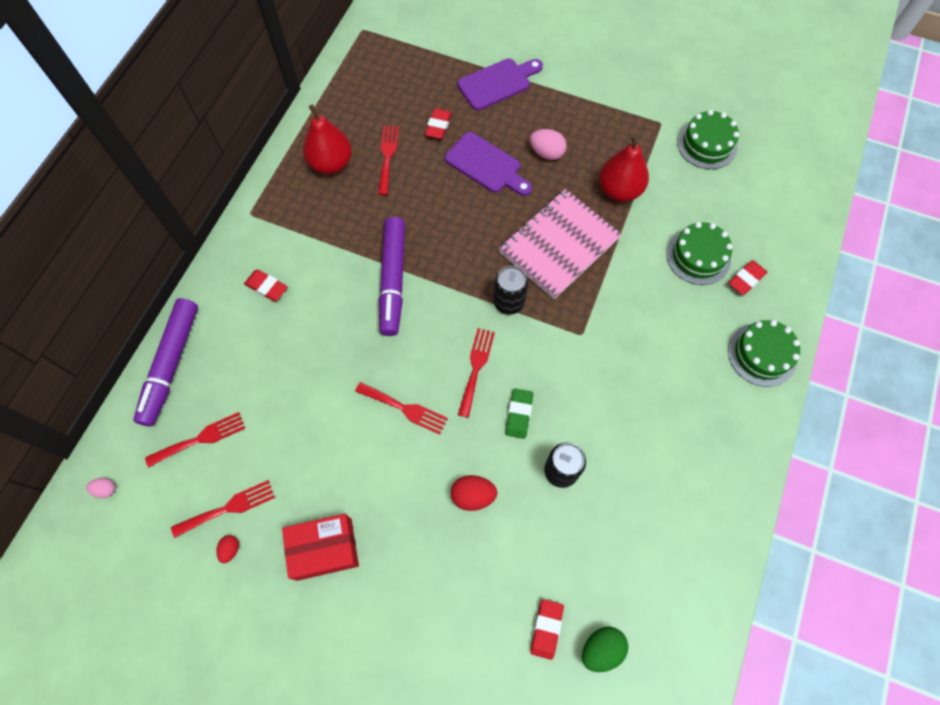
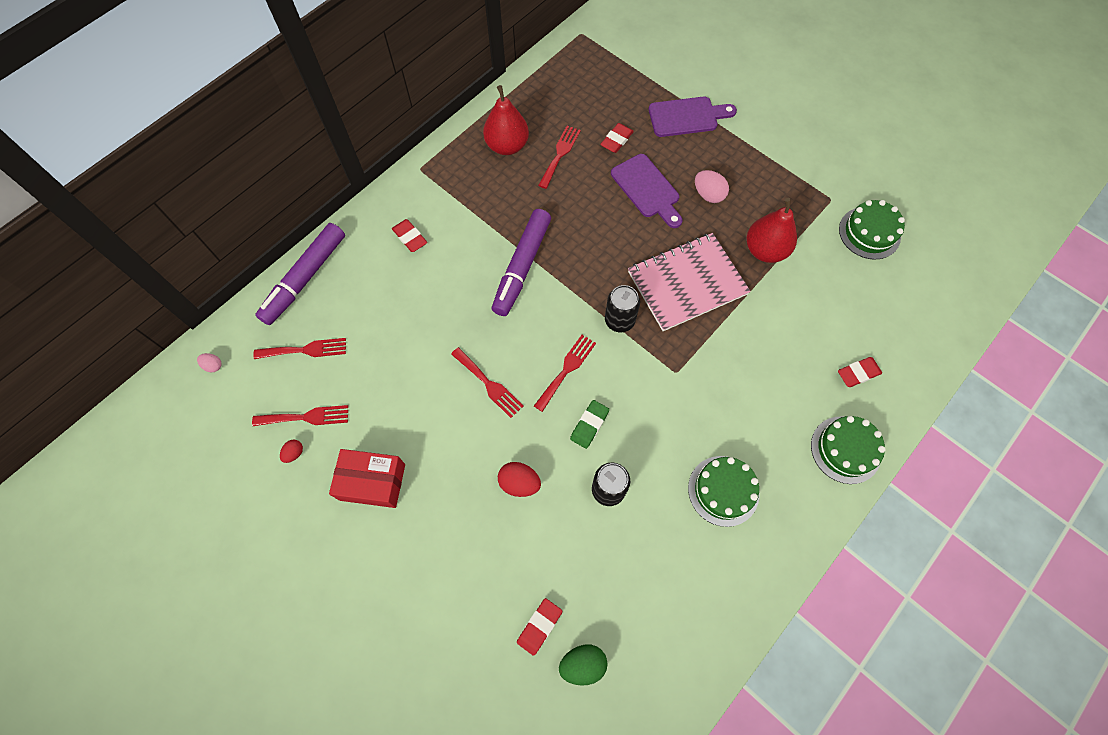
camera: 20 degrees right, 0 degrees up
green cake [666,222,733,285] -> green cake moved to [688,456,759,527]

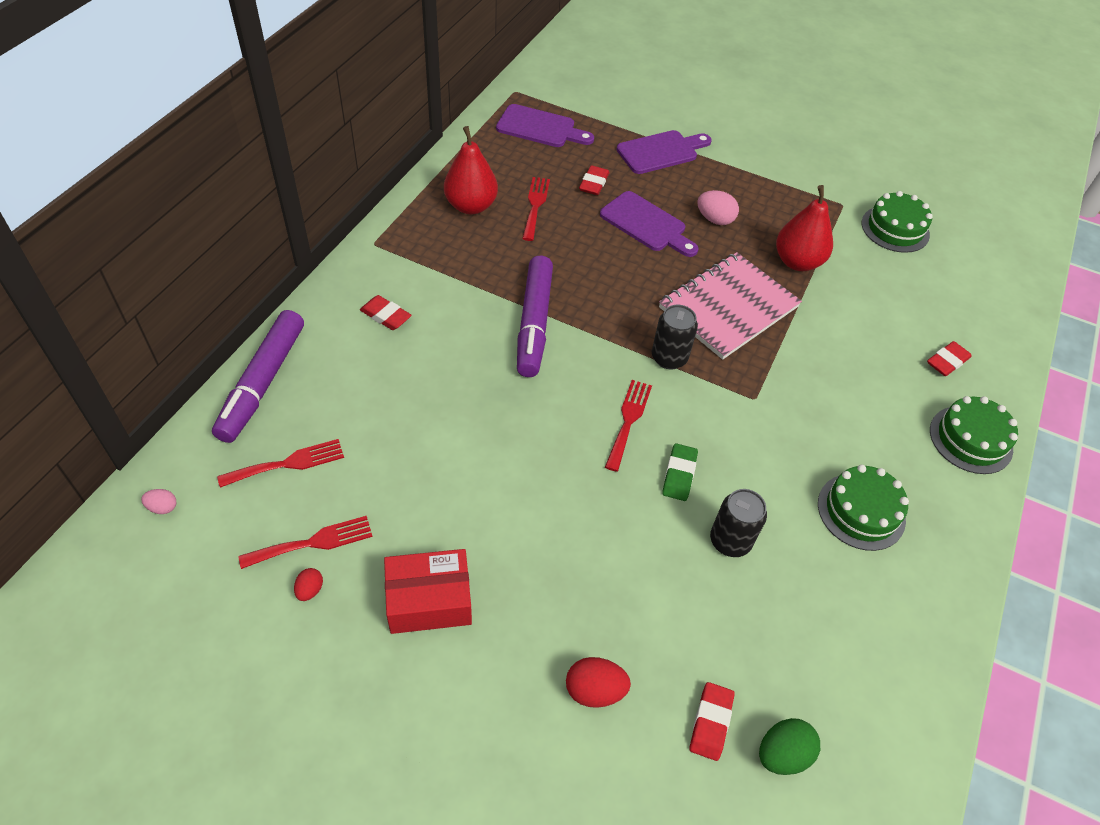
camera: 20 degrees left, 15 degrees down
red fork [451,347,523,418] -> none
red egg [498,462,541,497] -> red egg moved to [566,657,631,708]
none -> purple cutting board [496,104,594,147]

